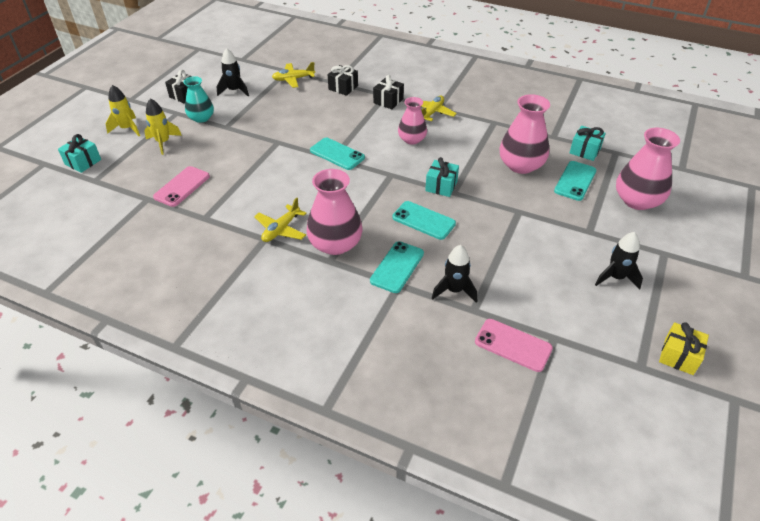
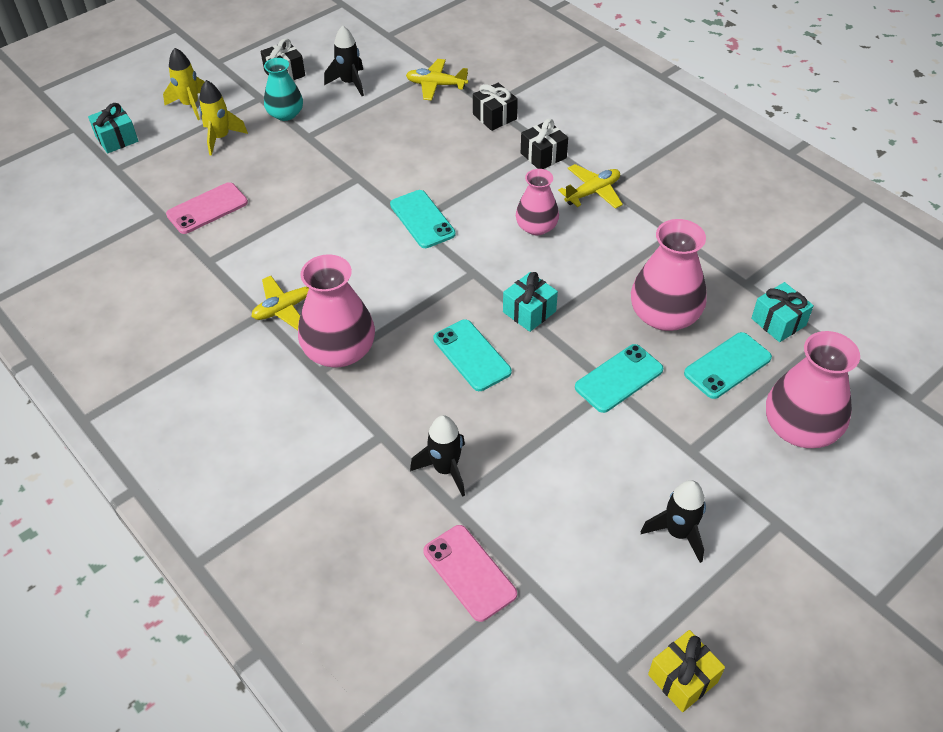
camera: 25 degrees right, 5 degrees up
turquoise phone [370,241,424,293] -> turquoise phone moved to [575,344,663,413]

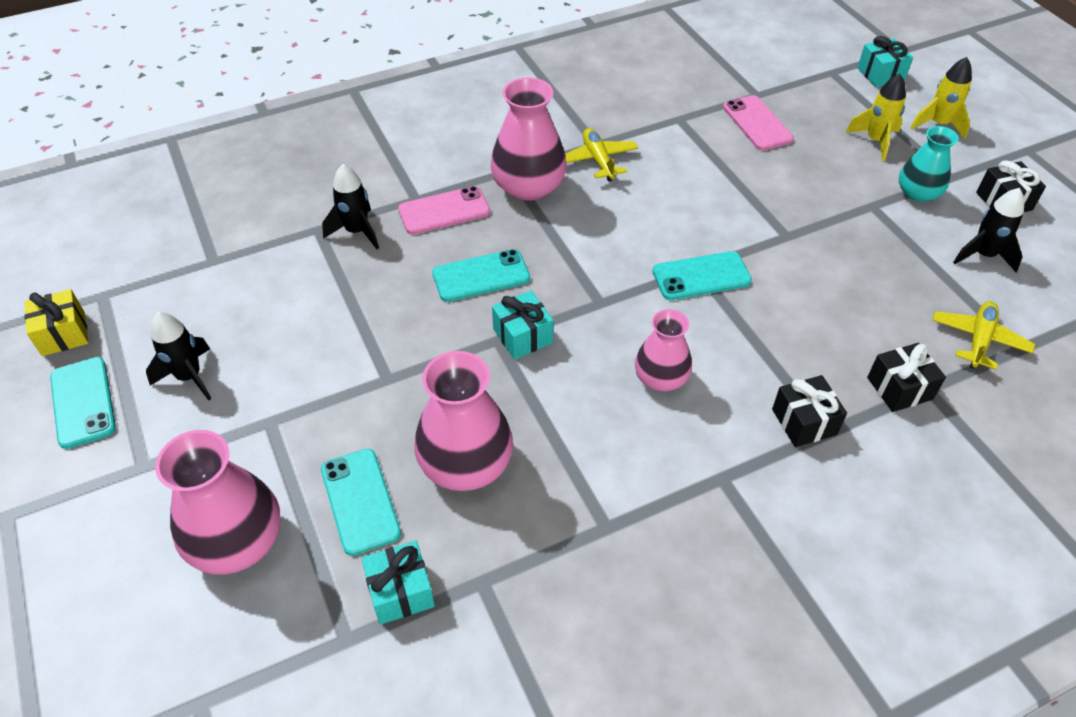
camera: 105 degrees right, 0 degrees up
pink phone [423,525,517,622] -> pink phone moved to [398,186,490,235]
yellow plane [558,164,623,209] -> none
turquoise phone [575,344,663,413] -> turquoise phone moved to [50,357,116,449]

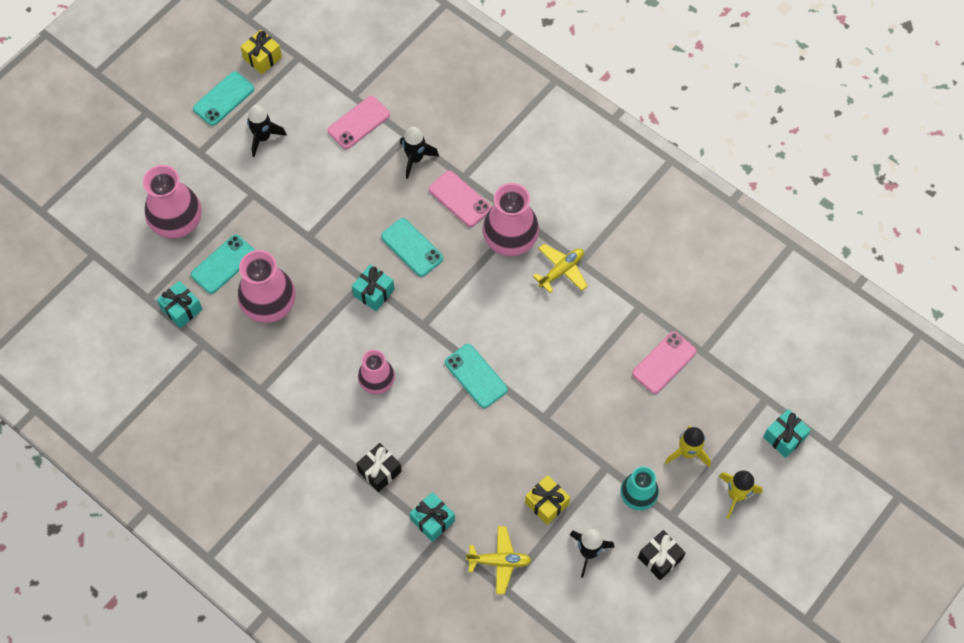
camera: 65 degrees right, 15 degrees up
black gift [867,343,946,412] -> turquoise gift [410,492,455,542]
none -> pink phone [327,96,390,149]
none -> yellow gift [525,475,570,525]

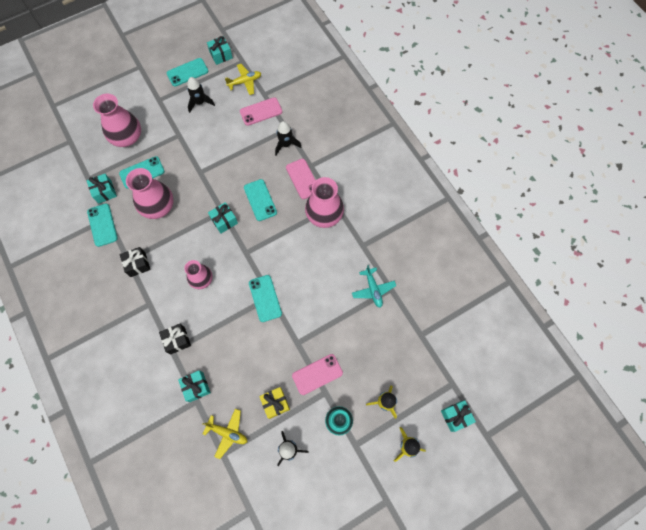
camera: 20 degrees right, 5 degrees up
yellow gift [240,30,282,74] -> turquoise gift [207,36,233,65]
yellow plane [533,244,588,293] -> yellow plane moved to [225,64,261,95]
pink phone [632,331,696,394] -> pink phone moved to [292,354,343,395]
black gift [638,530,686,580] -> black gift moved to [119,247,151,277]
none -> turquoise phone [87,204,118,247]
none -> turquoise plane [352,265,396,308]

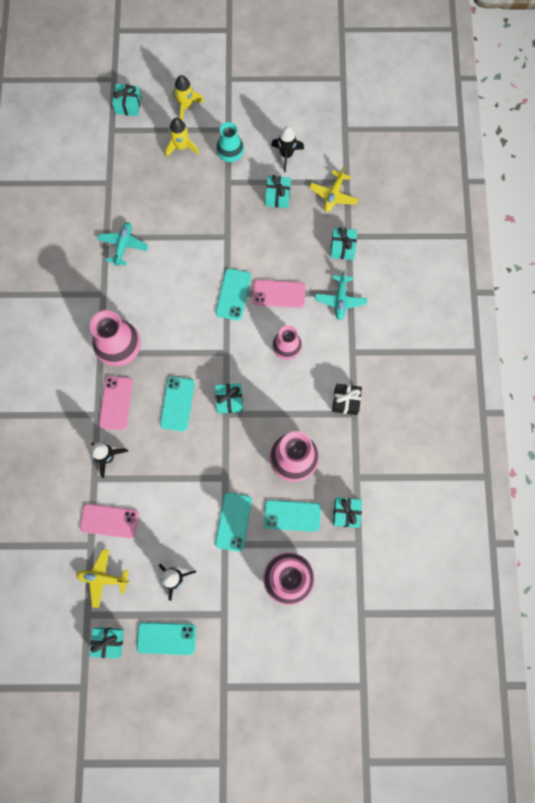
camera: 150 degrees left, 5 degrees up
turquoise phone [87,204,118,247] -> turquoise phone moved to [215,493,252,552]
black gift [159,324,191,355] -> turquoise plane [315,270,367,320]
yellow plane [203,408,247,459] -> yellow plane turned 120 degrees counterclockwise [309,166,358,212]
yellow gift [259,387,290,419] -> turquoise gift [265,175,291,208]
pink phone [292,354,343,395] -> pink phone moved to [253,280,306,308]

